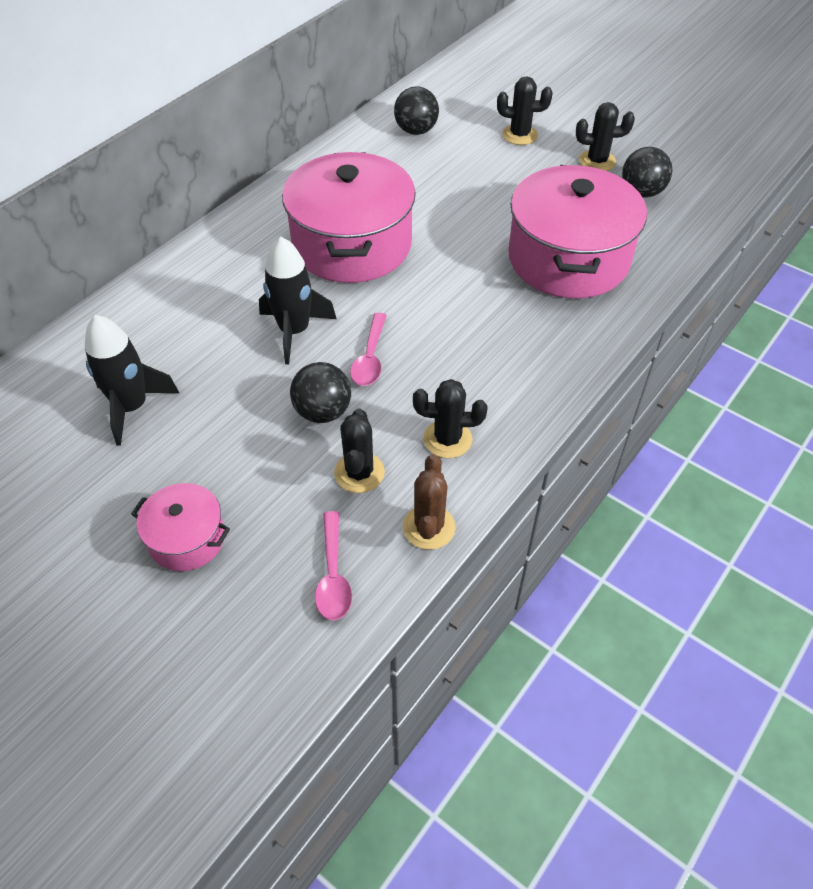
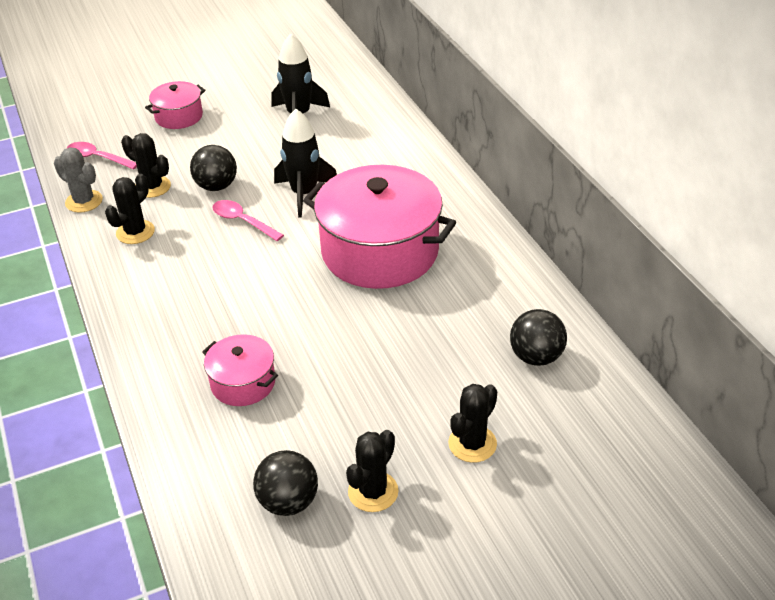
camera: 120 degrees right, 10 degrees down
brown cactus [403,454,456,550] -> grey cactus [54,148,103,213]
pink pot [508,165,647,298] -> pink pot [202,334,278,406], size x0.49

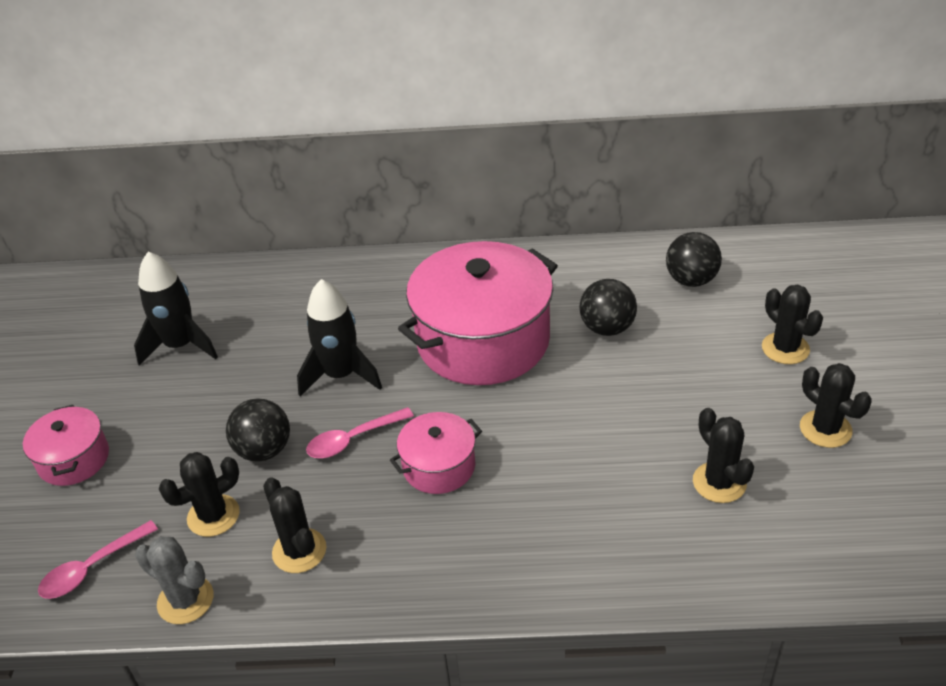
camera: 65 degrees left, 0 degrees up
grey cactus [54,148,103,213] -> grey cactus turned 60 degrees clockwise [135,536,214,624]
pink pot [202,334,278,406] -> pink pot moved to [390,412,482,494]
black ball [253,450,318,516] -> black ball moved to [579,279,637,336]
none -> black cactus [693,408,754,503]

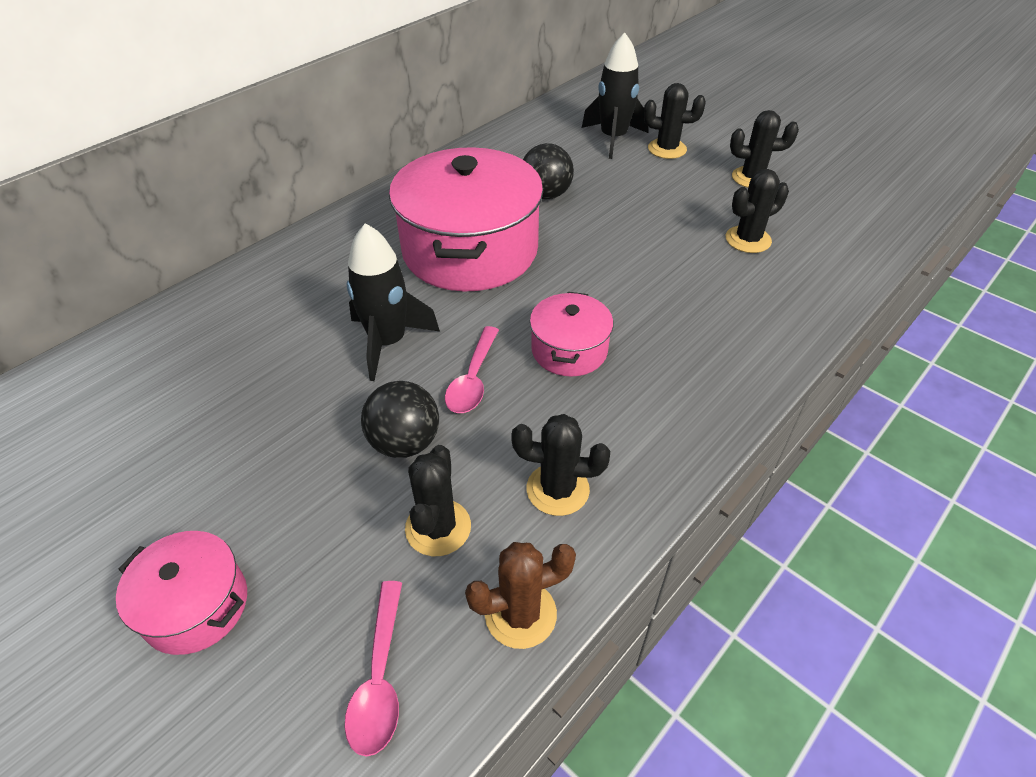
camera: 50 degrees left, 5 degrees up
black rocket [134,252,218,365] -> black rocket moved to [582,32,648,159]
grey cactus [135,536,214,624] -> brown cactus [465,542,576,649]
black ball [666,232,722,287] -> none
black cactus [693,408,754,503] -> black cactus turned 45 degrees counterclockwise [726,169,789,253]

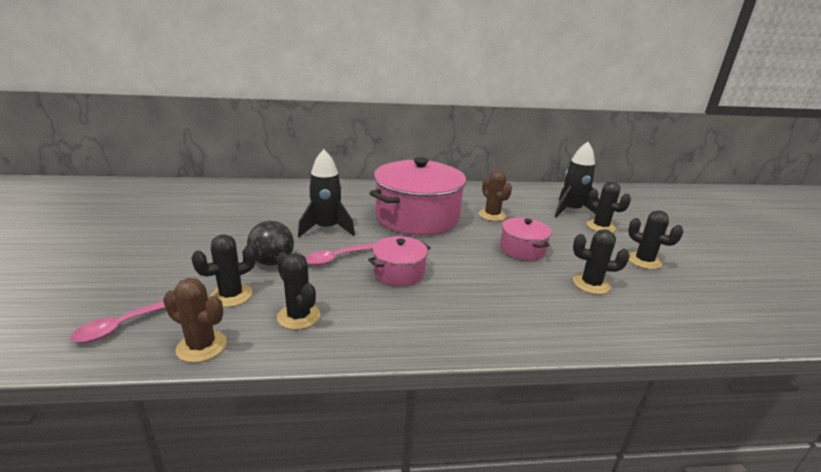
camera: 40 degrees right, 20 degrees down
pink pot [116,531,247,655] -> pink pot moved to [500,217,552,261]
black ball [523,143,574,199] -> brown cactus [479,170,512,221]

